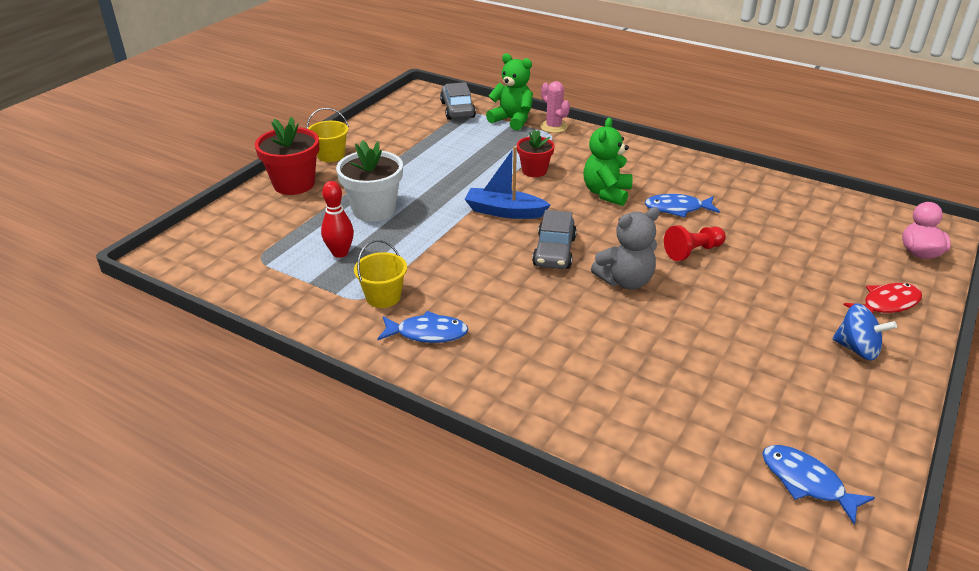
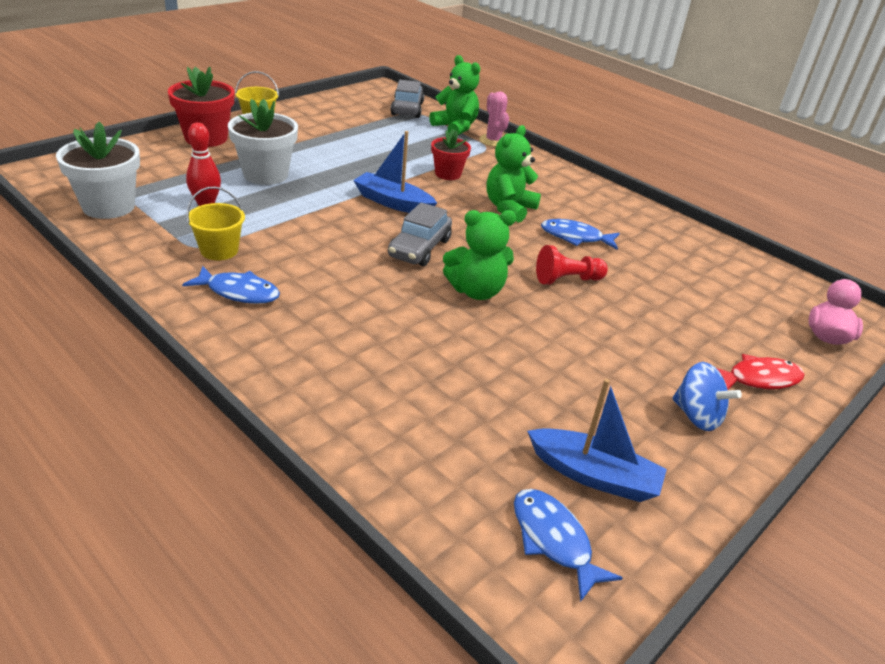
camera: 10 degrees right, 0 degrees up
grey teddy bear [591,207,660,290] -> green teddy bear [443,210,516,300]
none -> white flower pot [56,121,140,219]
none -> blue boat [527,379,667,502]

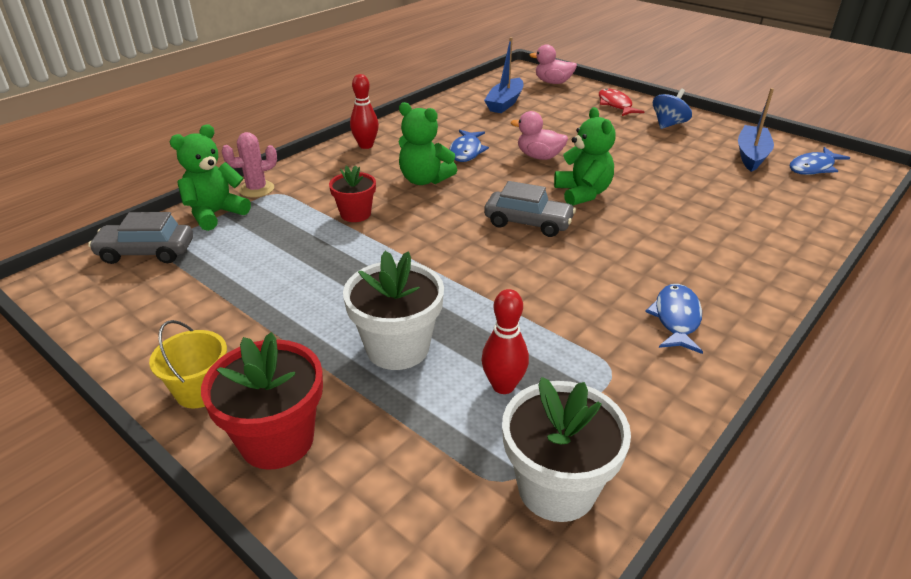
camera: 90 degrees left, 0 degrees up
yellow bucket [186,187,245,260] -> none
blue boat [353,131,437,213] -> blue boat moved to [484,37,523,113]
red pawn [536,245,608,285] -> pink duck [511,111,568,160]
none -> red bowling pin [350,74,379,149]

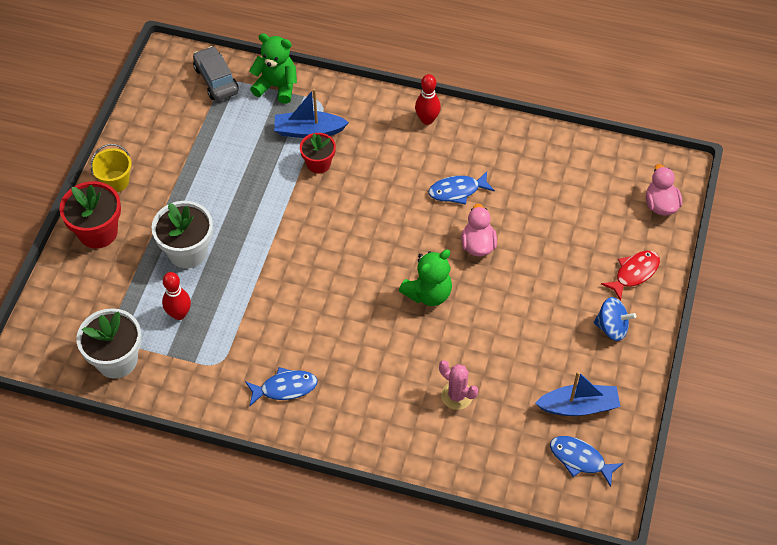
camera: 65 degrees right, 20 degrees up
pink cactus [222,132,277,198] -> pink cactus moved to [439,360,478,410]
green teddy bear [399,102,457,185] -> none
blue boat [484,37,523,113] -> blue boat moved to [274,88,349,138]
grey car [484,181,576,237] -> none

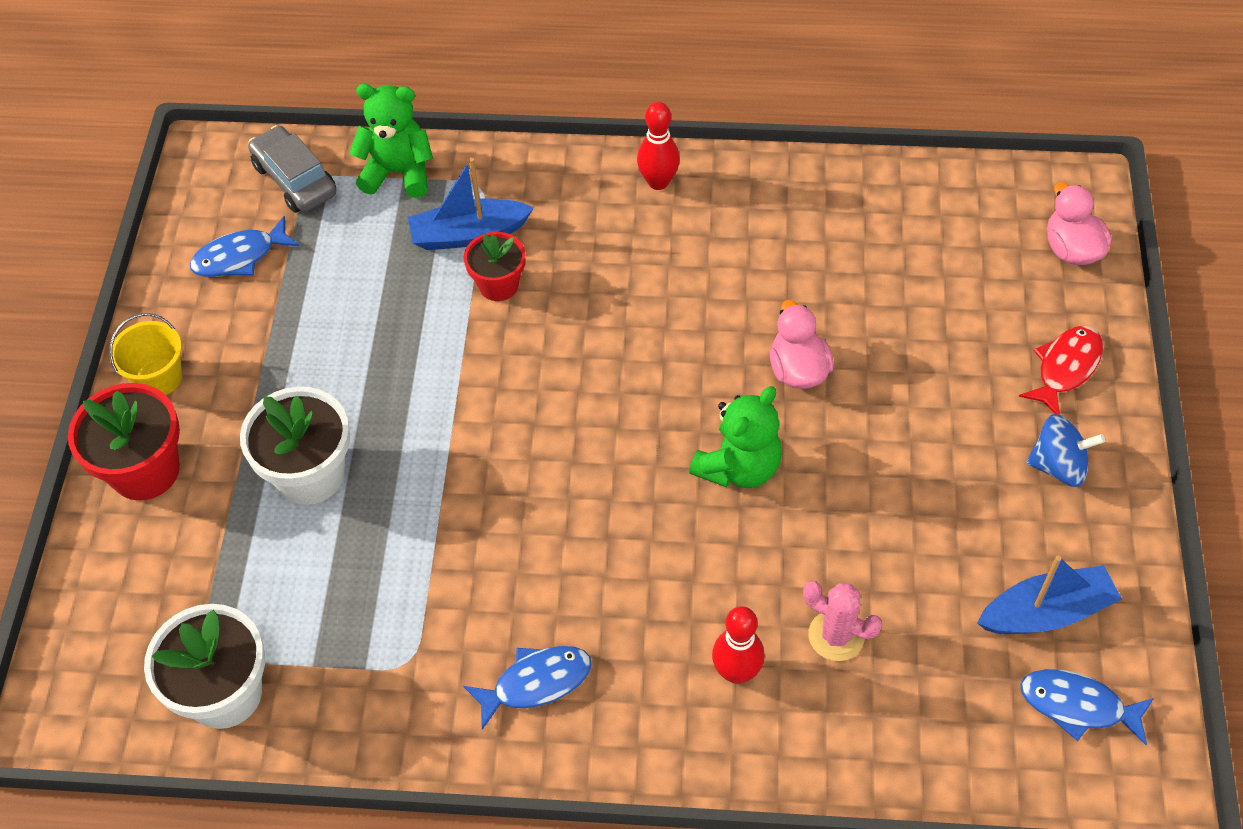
camera: 10 degrees left, 0 degrees up
red bowling pin [162,272,191,320] -> red bowling pin moved to [712,606,765,684]
blue fish [428,171,495,205] -> blue fish moved to [190,216,300,277]

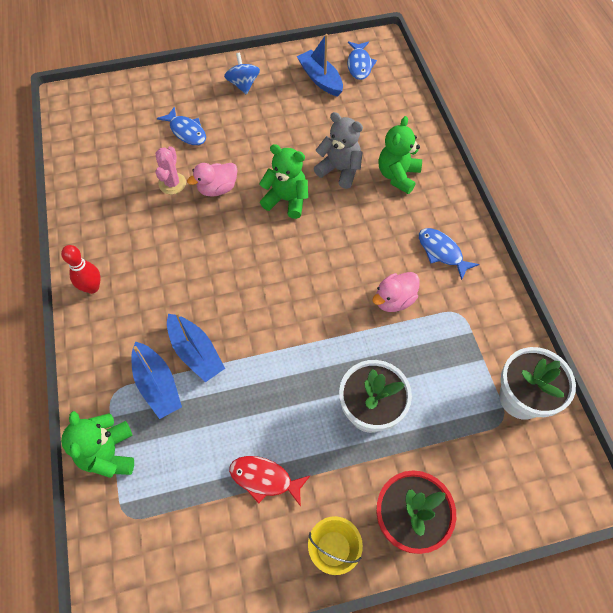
camera: 110 degrees left, 5 degrees up
blue fish [190,216,300,277] -> blue fish moved to [157,106,206,145]
grey car [248,125,336,213] -> none
red flower pot [464,232,525,301] -> blue boat [167,312,225,382]
red bowling pin [712,606,765,684] -> green teddy bear [379,116,422,194]
pink cactus [803,581,882,661] -> pink cactus moved to [156,146,186,194]
red fish [1019,326,1103,415] -> red fish moved to [229,456,310,507]
pink duck [1047,183,1111,265] -> pink duck moved to [372,272,420,312]
none -> grey teddy bear [314,112,363,189]

